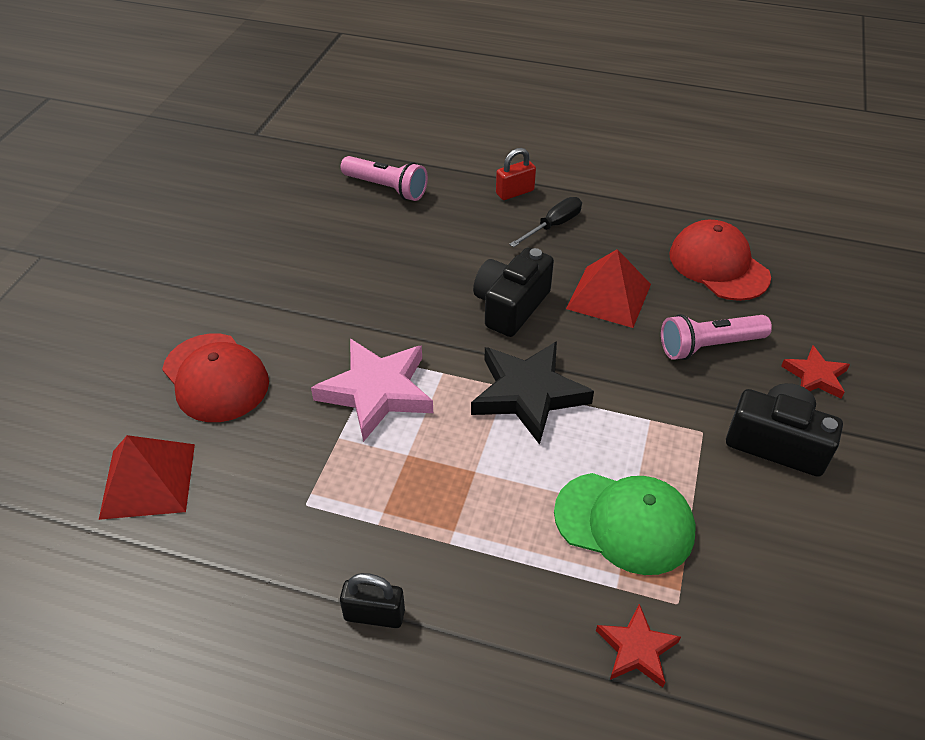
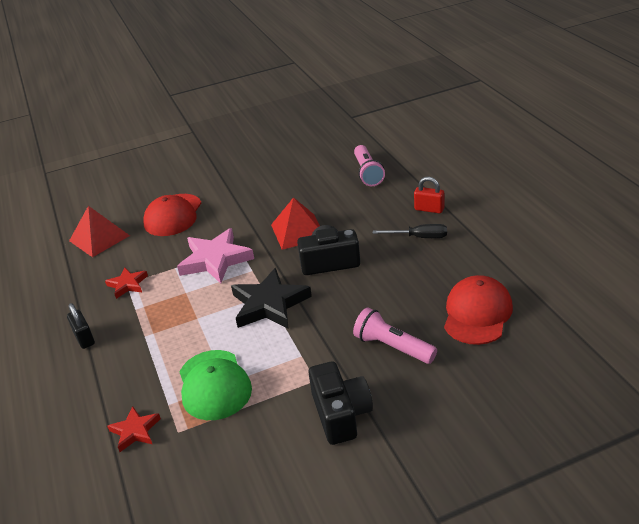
camera: 55 degrees right, 10 degrees down
red pyramid [566,249,651,328] -> red pyramid moved to [271,197,320,250]
red star [781,345,850,399] -> red star moved to [105,267,148,299]

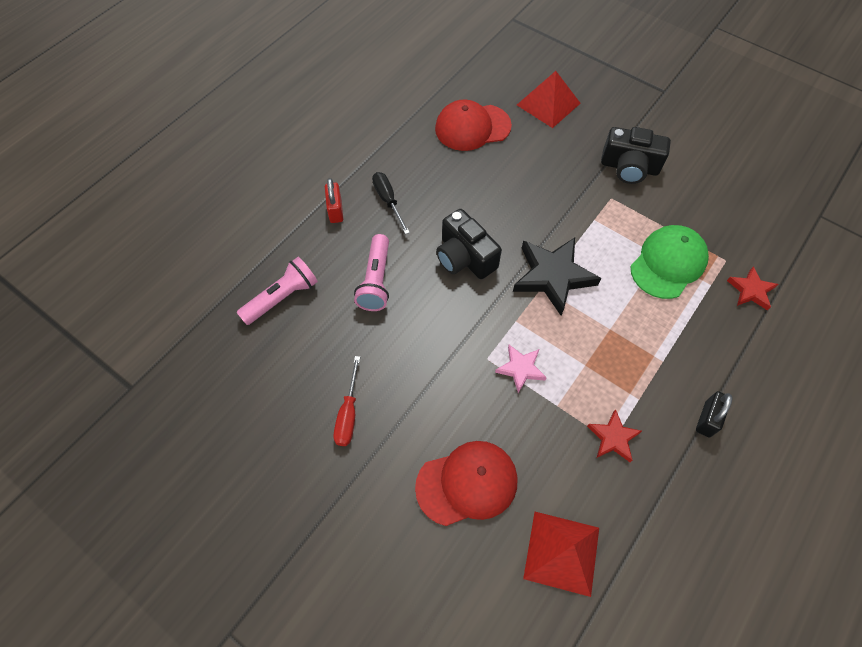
camera: 125 degrees left, 25 degrees up
pink star [177,228,254,284] -> pink star [495,345,547,393], size x0.54
red pyramid [271,197,320,250] -> red pyramid moved to [517,71,581,128]
black camera [309,361,373,445] -> black camera turned 120 degrees counterclockwise [601,127,671,184]
pink flashlight [353,307,437,364] -> pink flashlight moved to [354,234,389,311]
none -> red screwdriver [334,356,360,446]

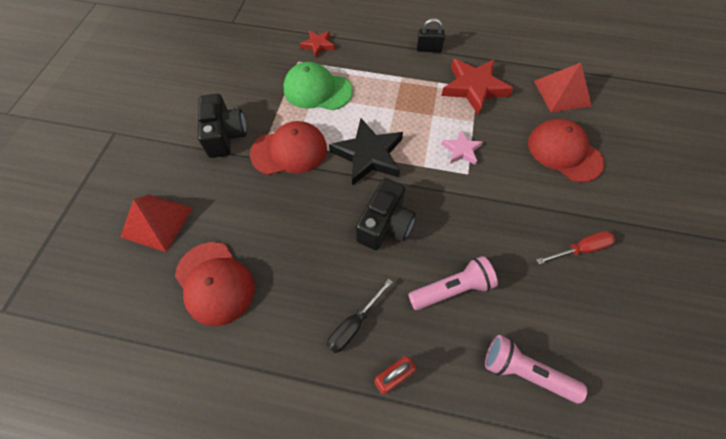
camera: 115 degrees left, 0 degrees up
red star [587,409,642,462] -> red star [441,59,514,115], size x1.84
none -> red cap [250,121,327,175]

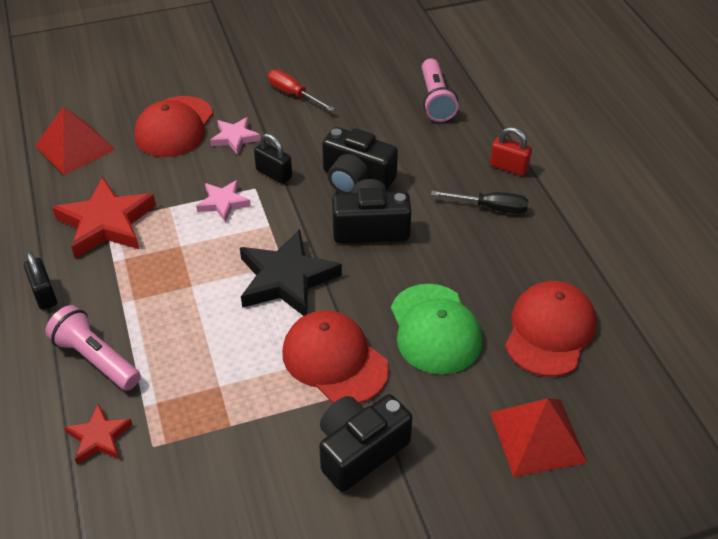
camera: 120 degrees left, 15 degrees down
green cap [283,62,353,110] -> green cap moved to [391,284,482,374]
pink flashlight [408,256,498,310] -> pink flashlight moved to [45,305,141,391]
none -> pink star [210,117,261,155]
none -> black padlock [254,133,292,184]
none -> black camera [322,127,398,194]

